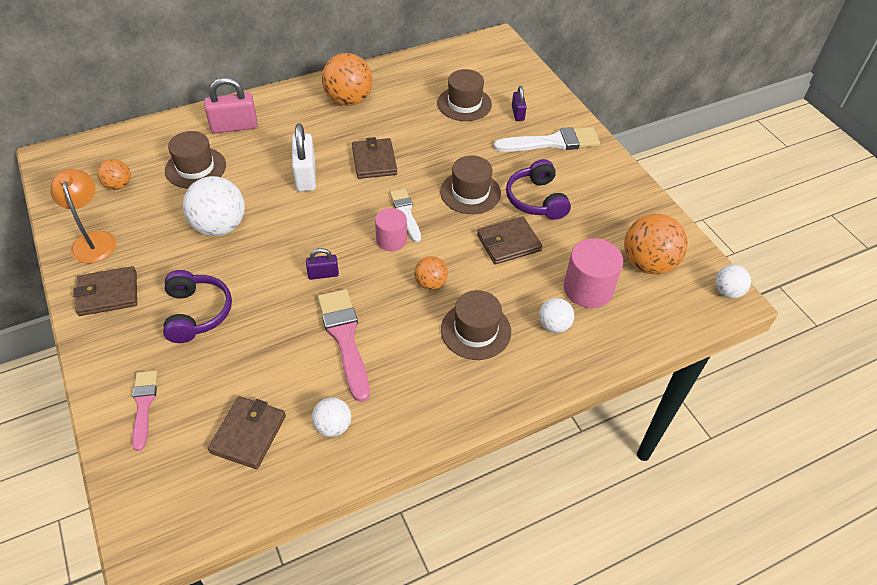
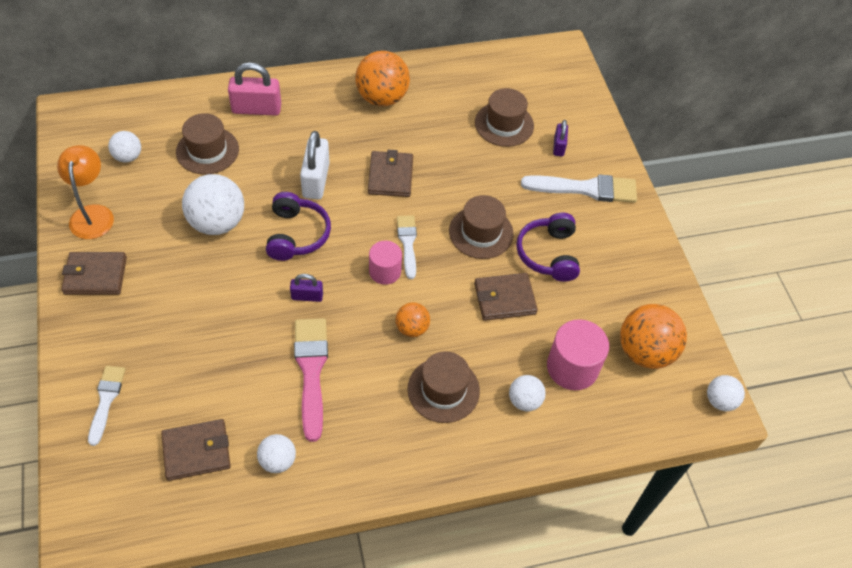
camera: 10 degrees right, 5 degrees up
orange ball [97,159,131,190] -> white ball [108,131,141,163]
pink brush [132,370,158,451] -> white brush [88,366,126,446]
purple headphones [163,270,232,343] -> purple headphones moved to [266,192,331,261]
brown wallet [208,396,286,469] -> brown wallet turned 45 degrees clockwise [161,419,231,481]

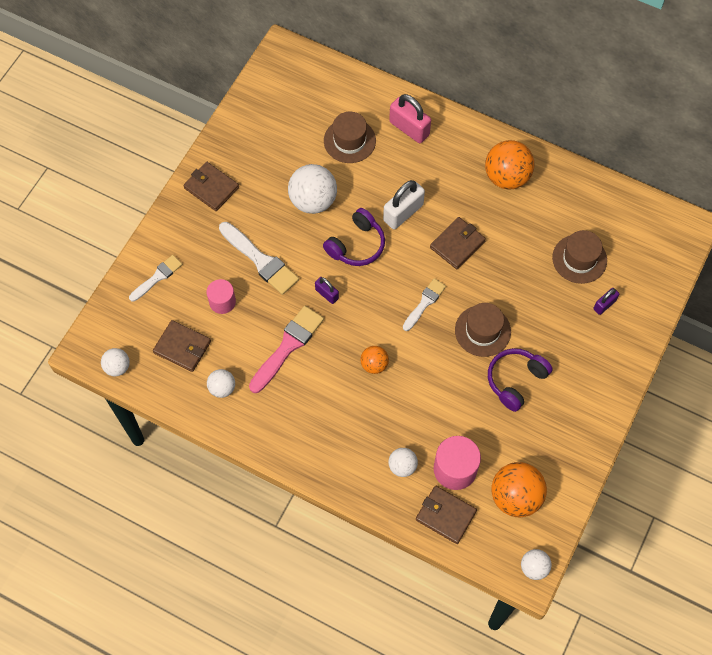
camera: 45 degrees right, 10 degrees up
orange lamp [57,145,114,239] -> none
white ball [108,131,141,163] -> white ball moved to [101,348,130,376]
pink cylinder [369,241,402,285] -> pink cylinder moved to [207,279,236,314]
brown hat [407,351,480,423] -> none
brown wallet [474,273,538,321] -> brown wallet moved to [416,486,477,544]
white brush [521,174,637,203] -> white brush moved to [219,222,299,295]

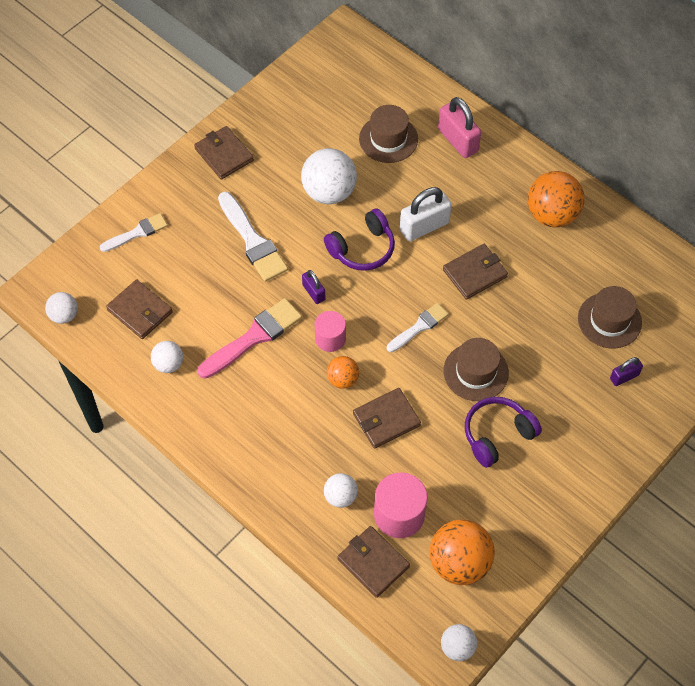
camera: 15 degrees right, 5 degrees down
pink cylinder [207,279,236,314] -> pink cylinder moved to [315,311,346,352]
none -> brown wallet [353,388,421,449]

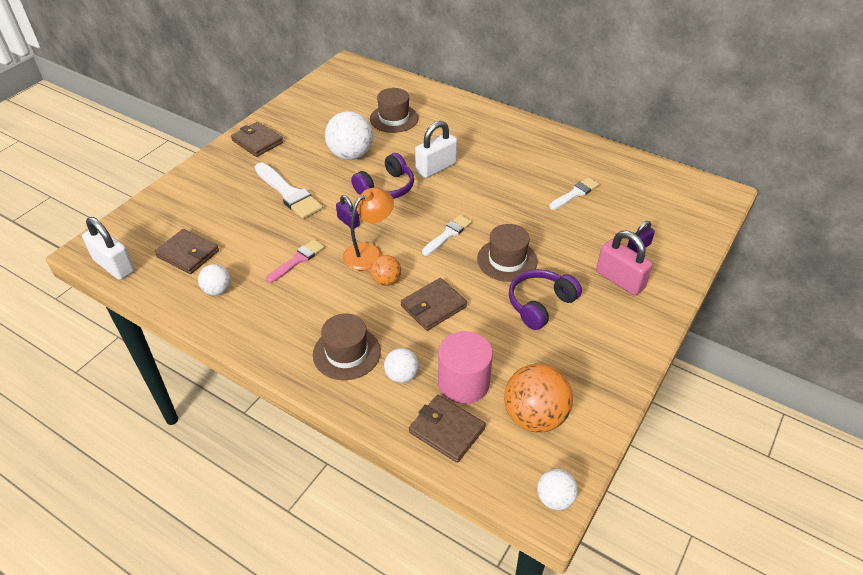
camera: 10 degrees left, 15 degrees down
white ball [45,292,78,324] -> white padlock [82,217,135,280]
white brush [100,213,168,252] -> white brush moved to [549,177,599,210]
pink brush [198,298,302,379] -> pink brush [266,239,325,283], size x0.62
pink cylinder [315,311,346,352] -> orange lamp [343,188,394,271]
pink padlock [438,97,481,158] -> pink padlock moved to [596,231,653,296]
brown wallet [443,244,508,300] -> none
orange ball [528,171,584,228] -> none
brown hat [578,286,642,348] -> brown hat moved to [313,313,381,380]

